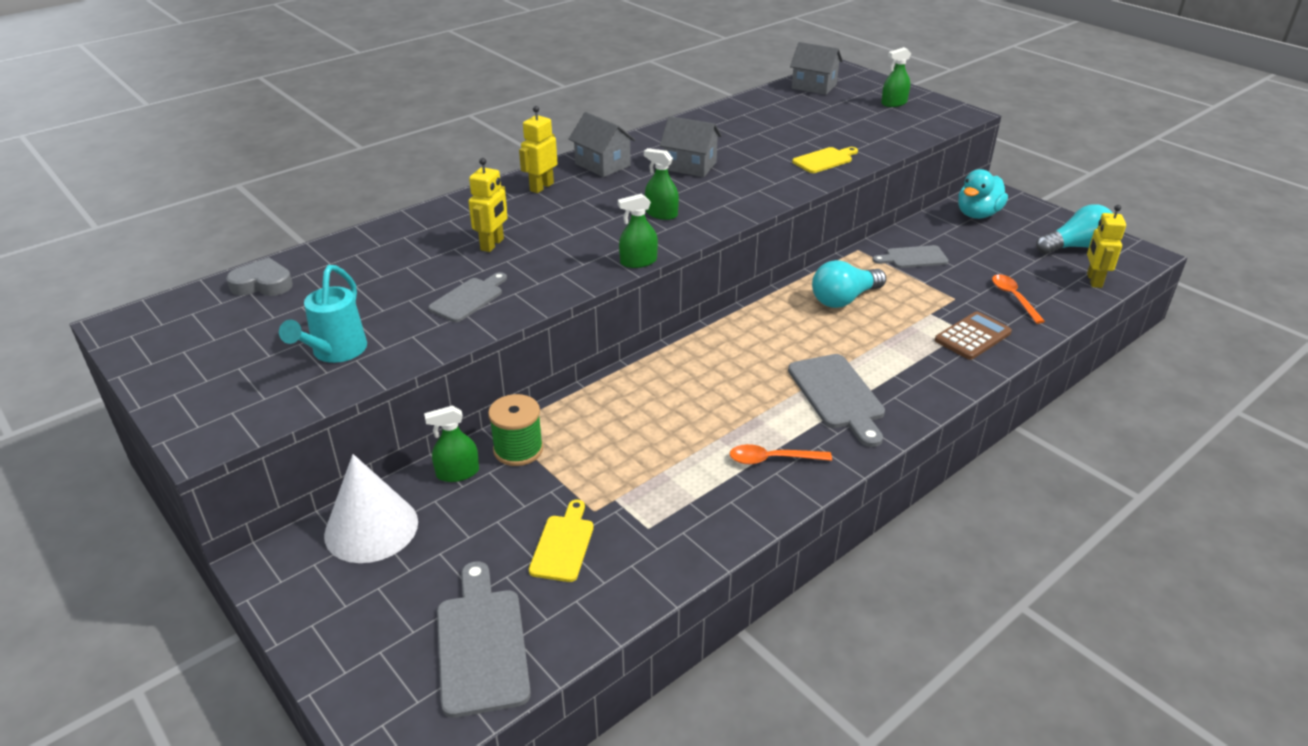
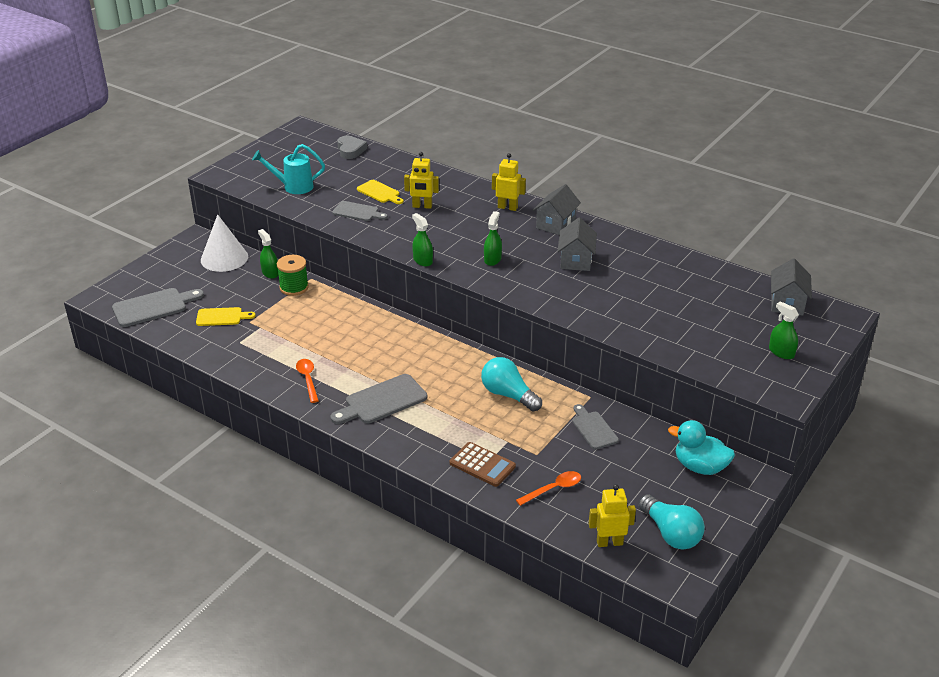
camera: 75 degrees right, 0 degrees up
yellow cutting board [792,147,858,173] -> yellow cutting board moved to [357,180,403,204]

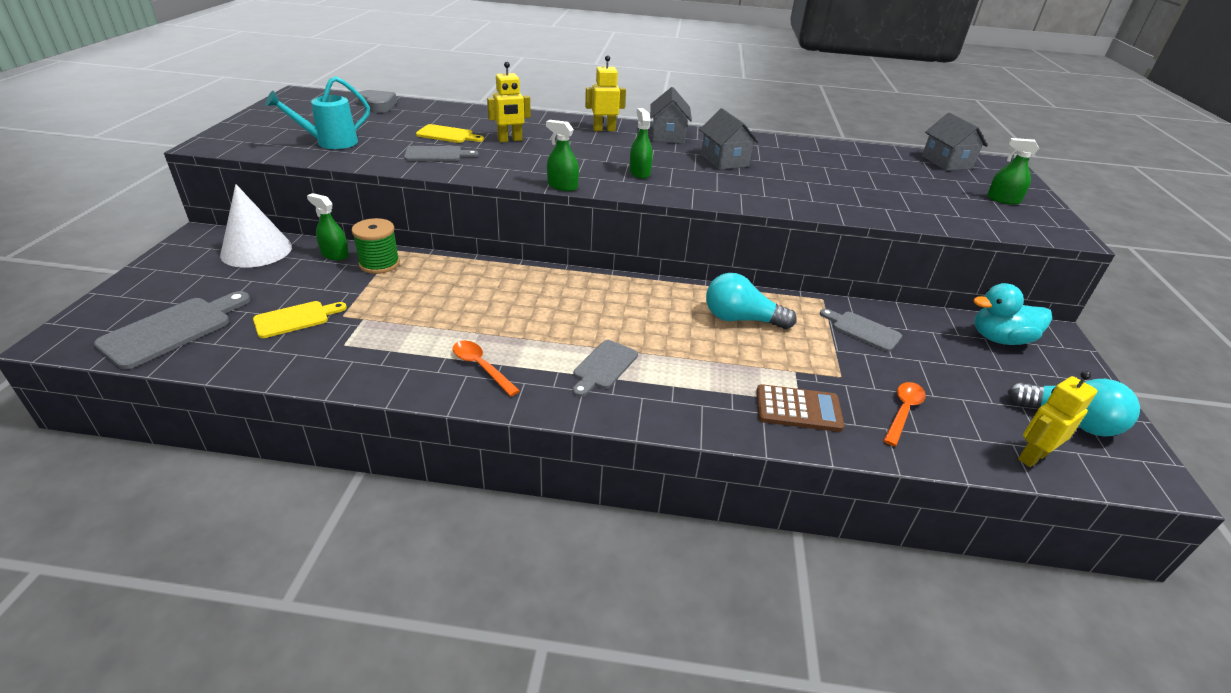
camera: 30 degrees left, 0 degrees up
grey cutting board [330,374,427,424] -> grey cutting board [573,340,638,397], size x0.64

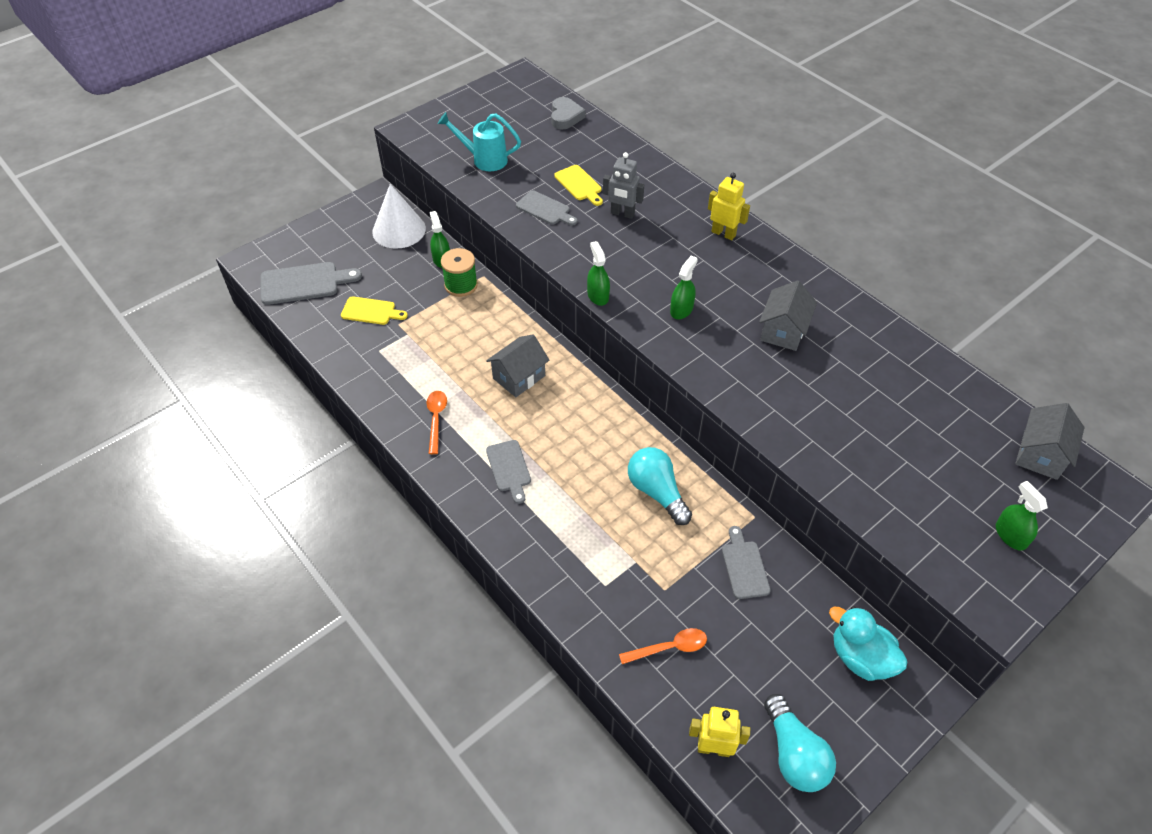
camera: 45 degrees right, 15 degrees up
yellow robot [487,62,531,142] -> grey robot [603,152,644,219]
grey cutting board [573,340,638,397] -> grey cutting board turned 90 degrees counterclockwise [486,440,531,504]
grey house [650,87,692,144] -> grey house moved to [486,334,549,397]
brown calculator [756,384,844,432] -> none

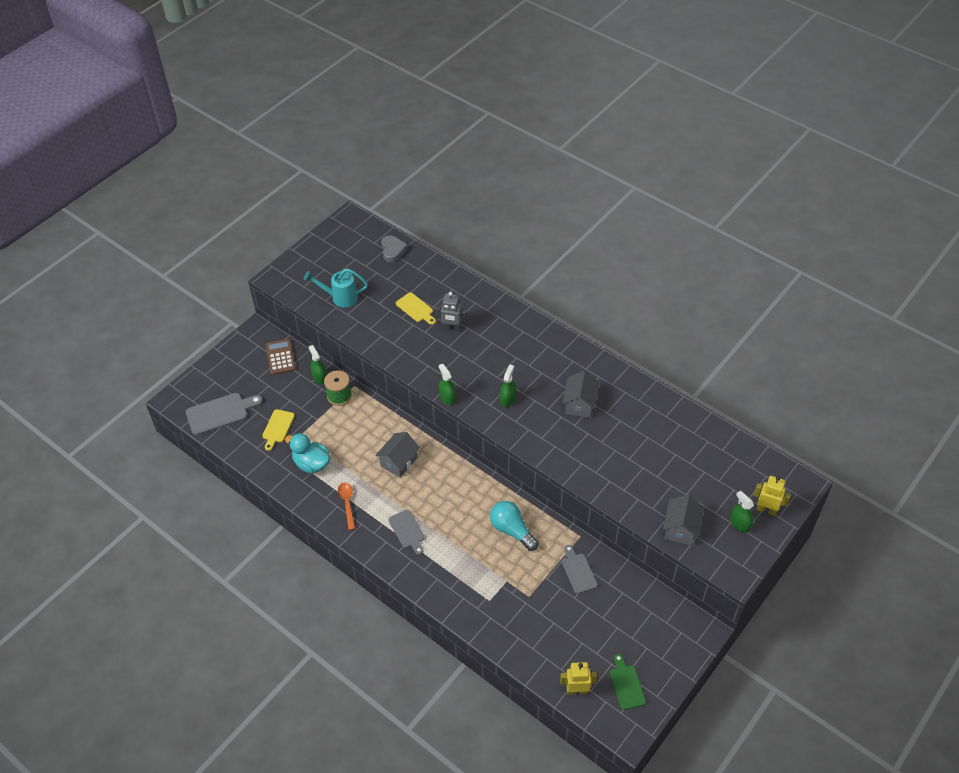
camera: 10 degrees left, 0 degrees up
yellow cutting board [341,296,408,325] -> yellow cutting board turned 105 degrees clockwise [262,409,295,451]
white cone [372,184,426,249] -> brown calculator [266,339,296,375]
grey cutting board [516,190,577,225] -> none
orange spoon [619,628,707,664] -> none
yellow robot [708,173,750,240] -> yellow robot moved to [753,476,791,516]
turquoise light bulb [764,694,836,792] -> green cutting board [610,654,646,710]
turquoise duck [829,606,907,681] -> turquoise duck moved to [285,433,330,473]
grey house [1015,403,1084,480] -> grey house moved to [663,495,704,545]

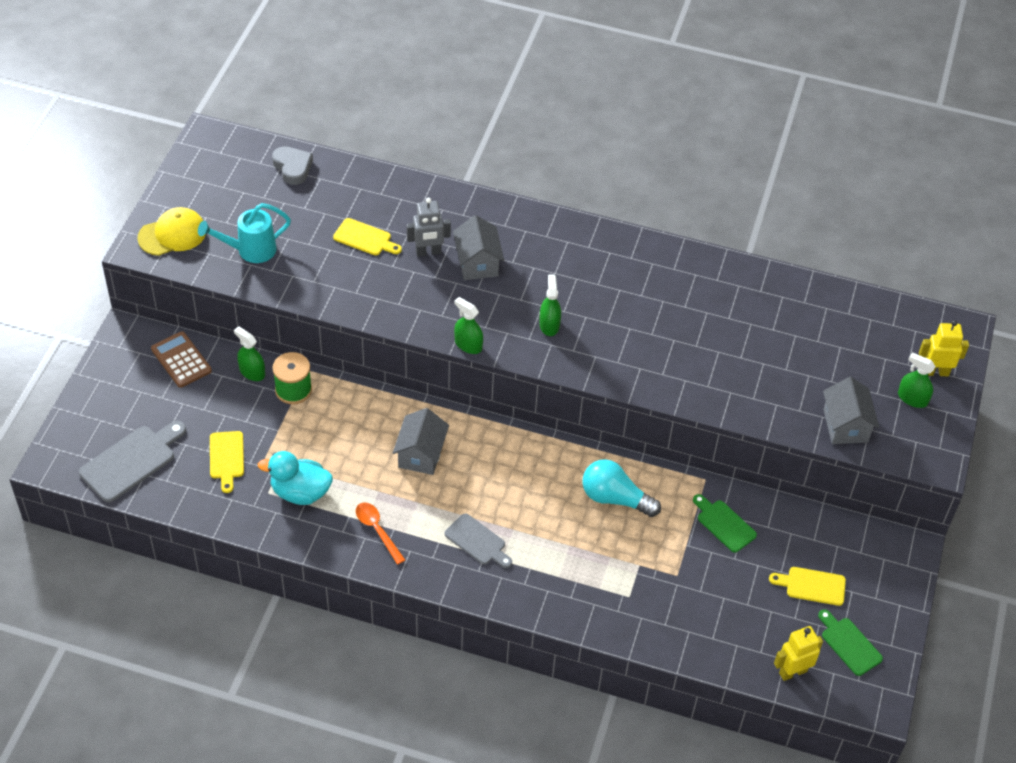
camera: 25 degrees left, 0 degrees up
grey house [562,371,599,418] -> grey house moved to [453,215,504,280]
grey cutting board [562,545,598,594] -> green cutting board [693,494,757,553]
none -> yellow cap [137,207,206,256]
none -> yellow cutting board [769,567,846,606]

